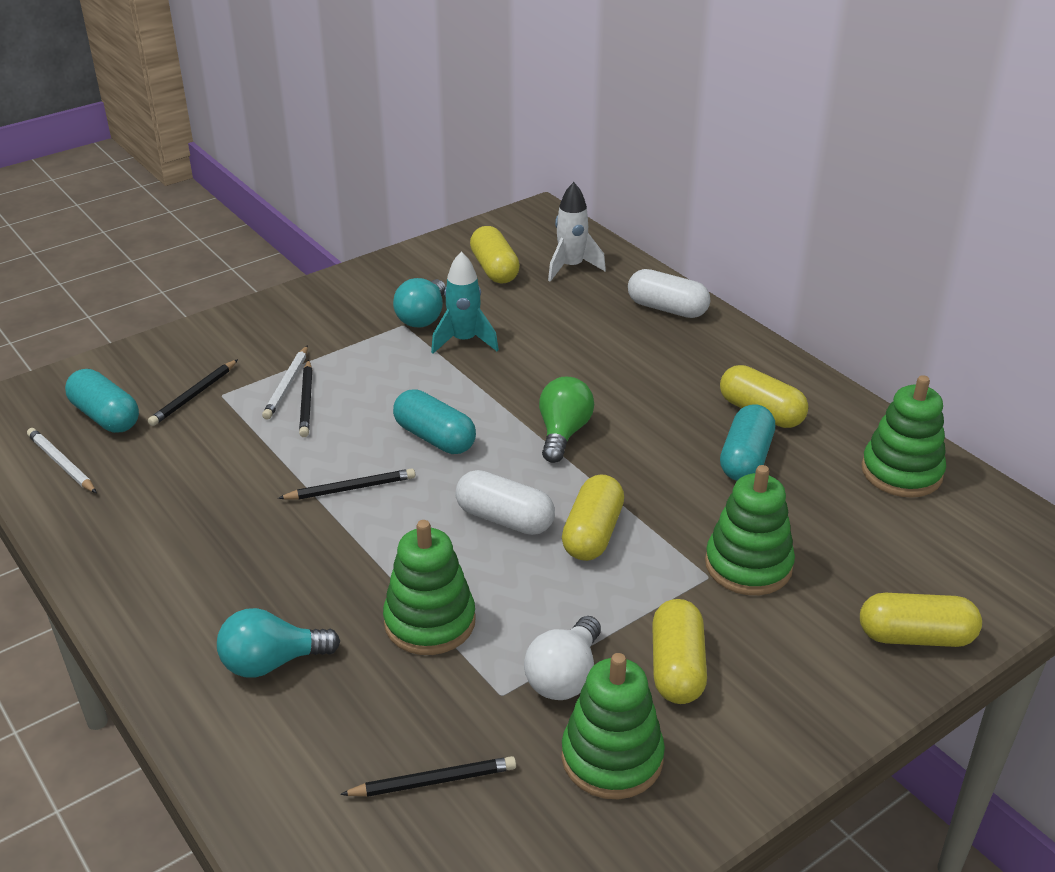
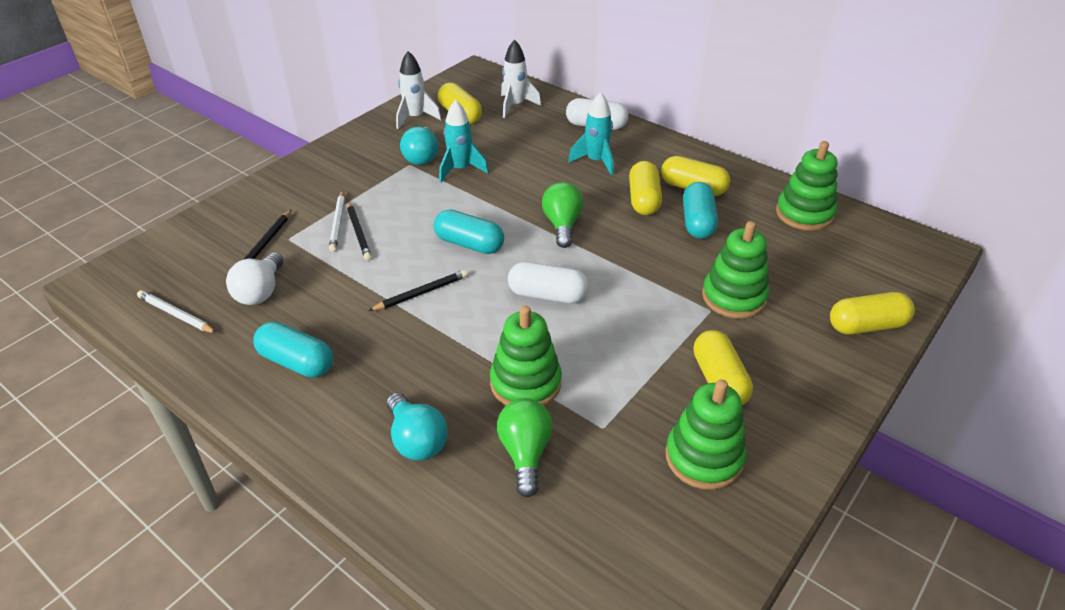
camera: 15 degrees left, 5 degrees up
turquoise capsule [65,369,139,433] -> turquoise capsule moved to [253,322,333,378]
turquoise light bulb [217,608,340,678] -> turquoise light bulb turned 90 degrees counterclockwise [387,392,448,461]
black pencil [340,756,516,797] -> none
white light bulb [524,616,601,700] -> white light bulb moved to [226,252,283,305]
yellow capsule [562,474,624,561] -> yellow capsule moved to [629,161,662,215]
none -> white rocket [396,51,441,129]
none -> green light bulb [497,398,553,498]
none -> turquoise rocket [568,92,614,176]

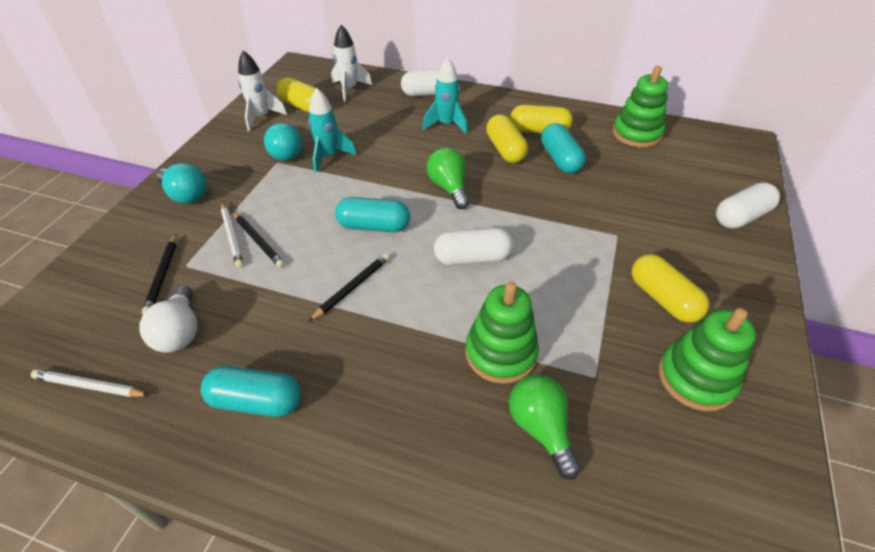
camera: 20 degrees left, 5 degrees up
turquoise light bulb [387,392,448,461] -> turquoise light bulb moved to [157,163,207,204]
green stacking toy [702,221,769,319] -> none
yellow capsule [830,292,915,334] -> white capsule [716,182,780,229]

